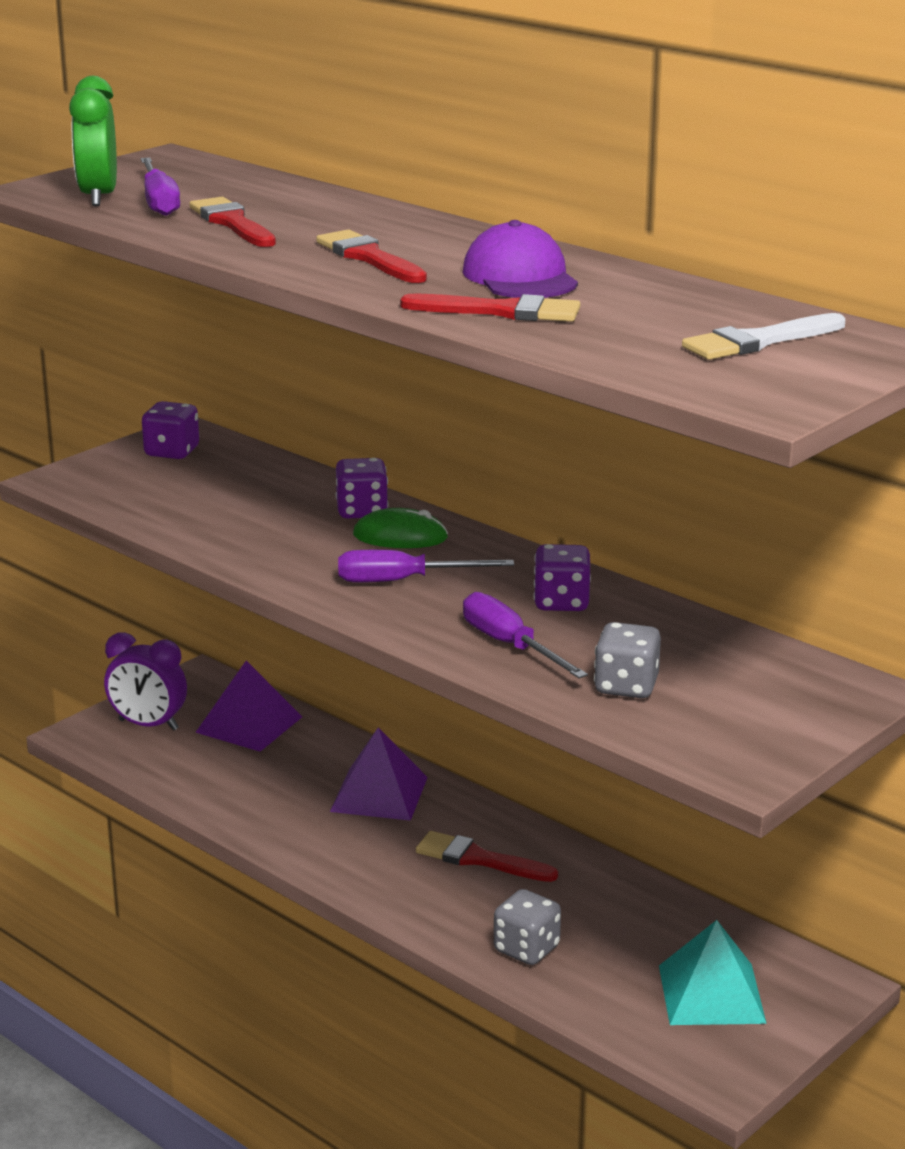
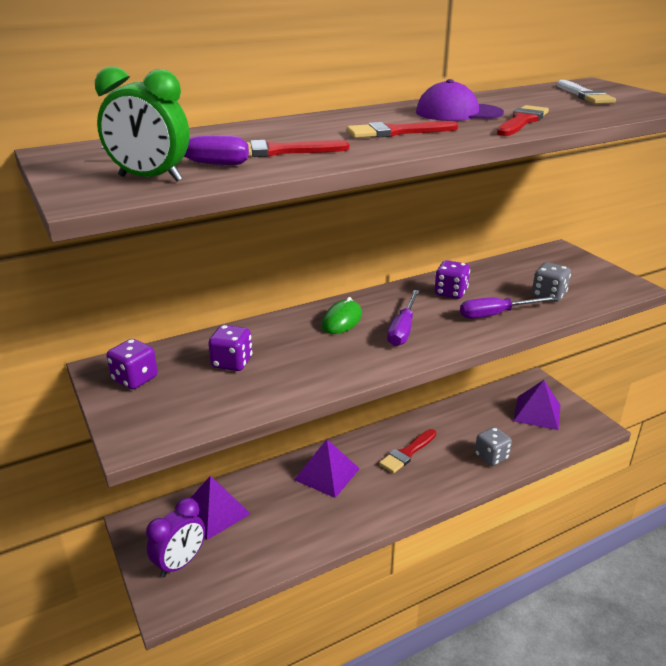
camera: 70 degrees left, 5 degrees up
purple dice [335,458,388,518] -> purple dice moved to [208,325,252,371]
turquoise pyramid [659,920,767,1025] -> purple pyramid [513,380,561,430]

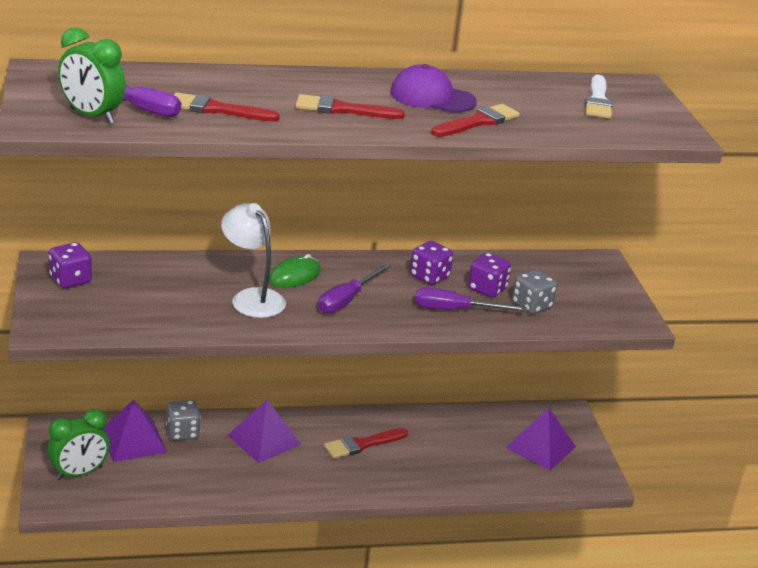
camera: 15 degrees right, 0 degrees up
purple clock [146,498,205,578] -> green clock [48,409,110,480]
purple dice [208,325,252,371] -> purple dice moved to [468,253,511,298]
grey dice [475,427,512,466] -> grey dice moved to [166,400,201,441]
none -> white lamp [221,203,286,318]

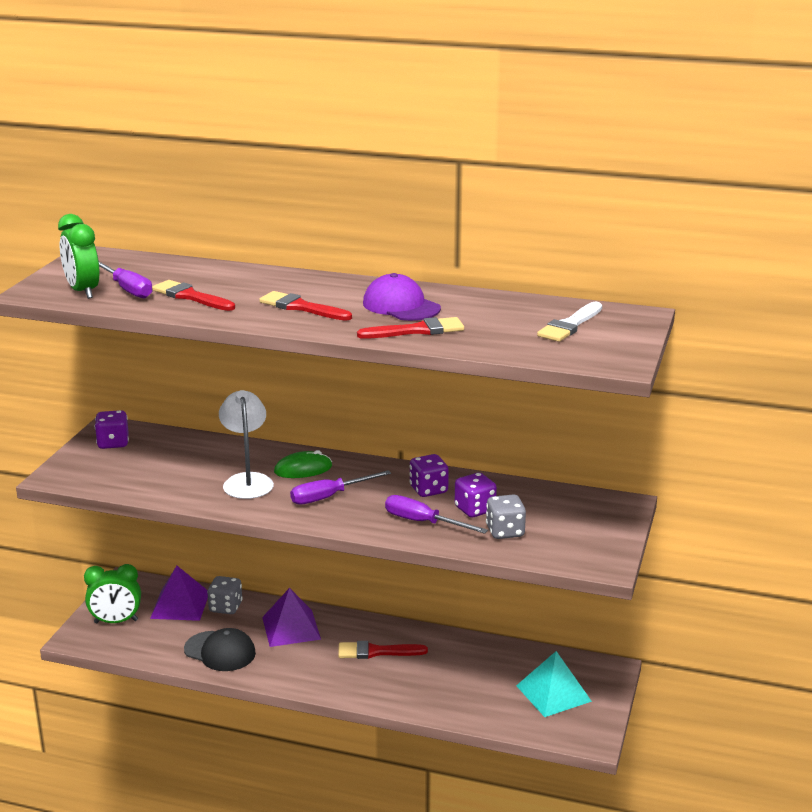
camera: 30 degrees right, 5 degrees down
purple pyramid [506,408,576,471] -> turquoise pyramid [516,651,592,717]
none -> black cap [184,628,256,671]

